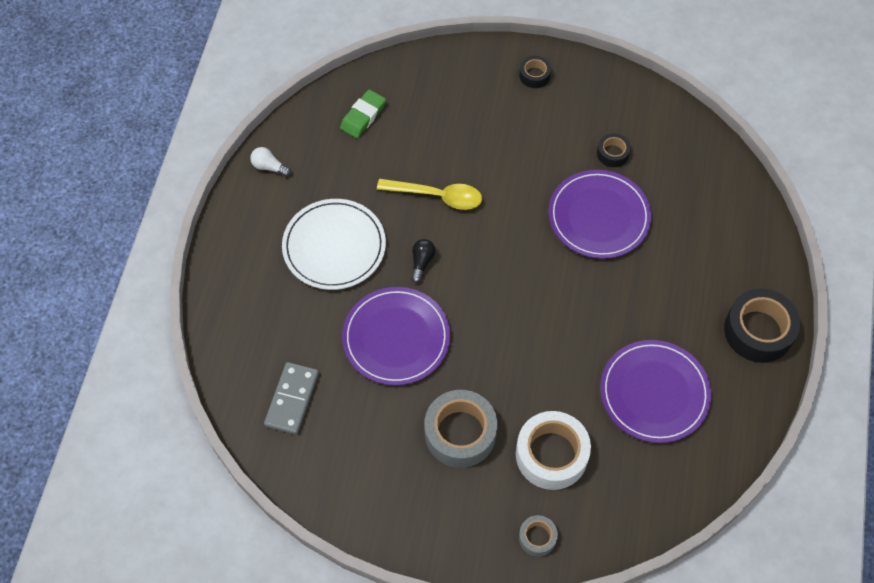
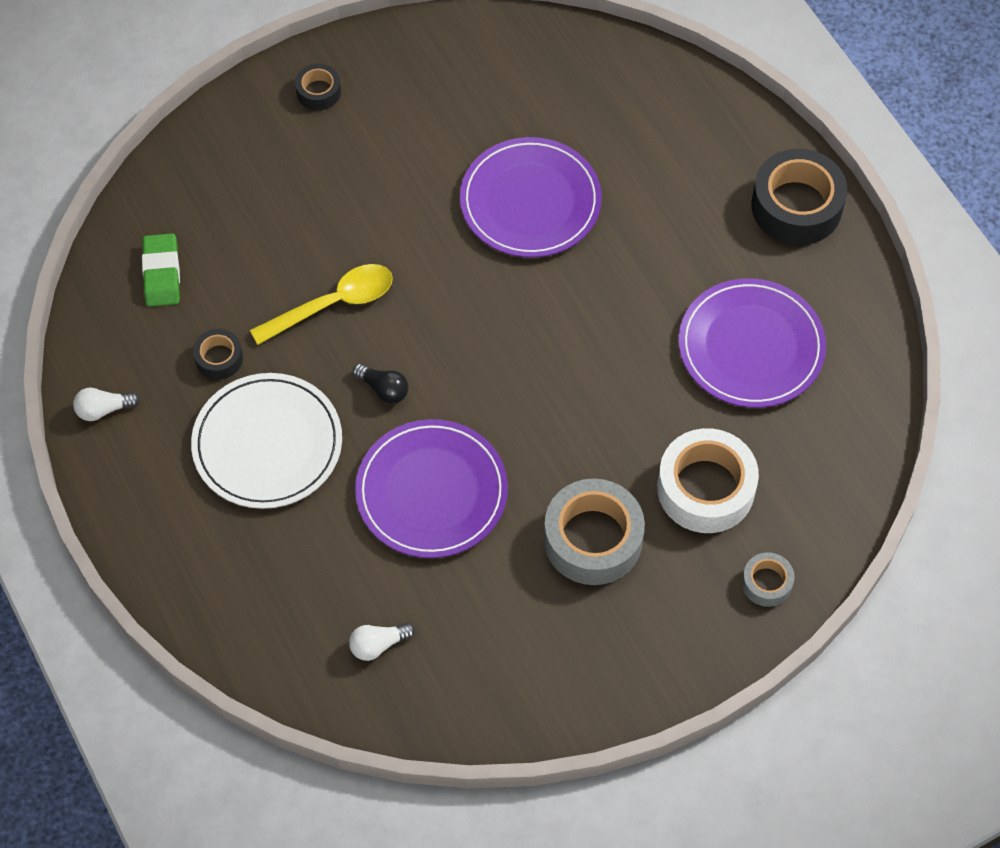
camera: 40 degrees left, 0 degrees up
grey domino [264,362,319,435] -> white light bulb [349,623,415,661]
black light bulb [411,239,436,283] -> black light bulb turned 150 degrees clockwise [353,364,408,404]
black tape [597,133,631,167] -> black tape moved to [193,329,243,380]

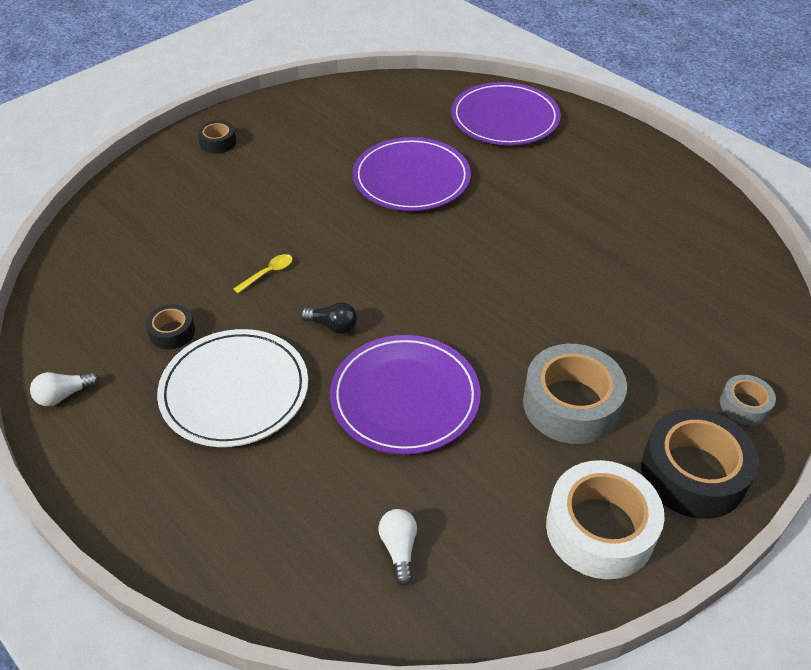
camera: 15 degrees left, 15 degrees down
green eraser [142,233,180,307] -> none
yellow spoon [250,264,393,345] -> yellow spoon [234,254,293,293], size x0.50
white light bulb [349,623,415,661] -> white light bulb turned 120 degrees clockwise [378,509,417,586]
white tape [657,428,759,533] -> white tape moved to [546,460,665,579]
purple plate [679,278,826,408] -> purple plate moved to [451,82,561,146]
black tape [751,149,847,245] -> black tape moved to [641,408,759,519]

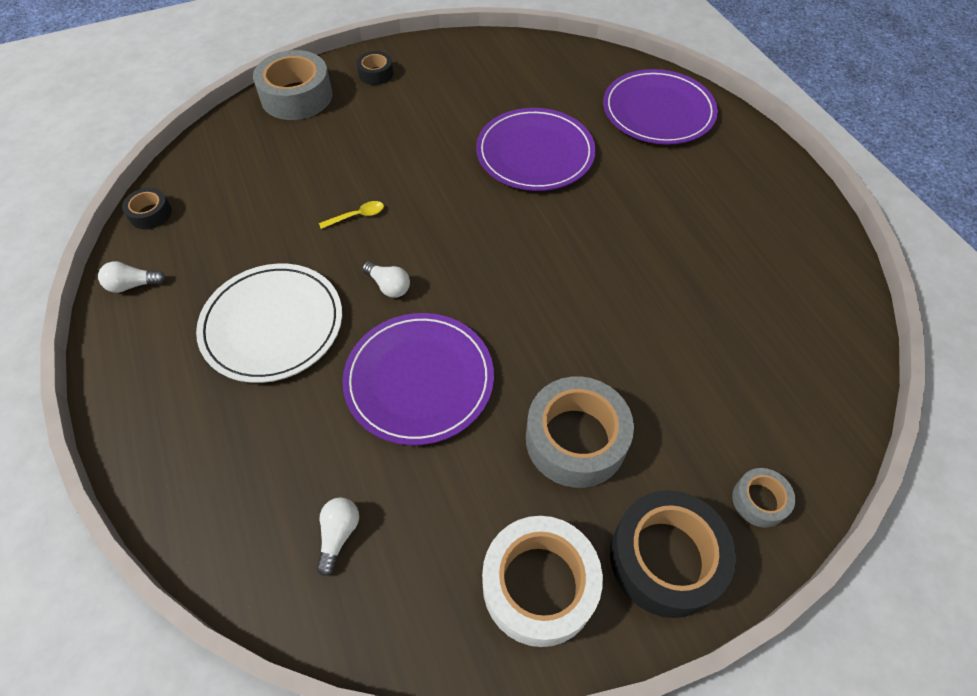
camera: 20 degrees right, 10 degrees up
black tape [145,304,195,350] -> black tape moved to [122,188,172,229]
black light bulb [301,302,357,334] -> white light bulb [362,261,410,298]
none -> grey tape [253,50,333,120]

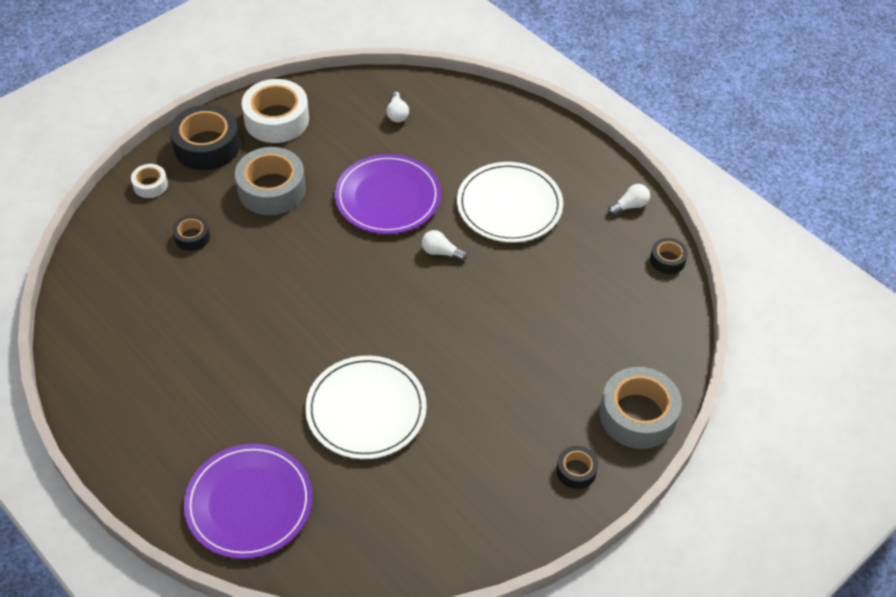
camera: 160 degrees right, 5 degrees down
yellow spoon [319,201,384,229] -> none
purple plate [476,108,596,191] -> white plate [305,356,427,459]
grey tape [732,468,795,528] -> white tape [131,164,168,198]
none -> black tape [172,215,210,251]

